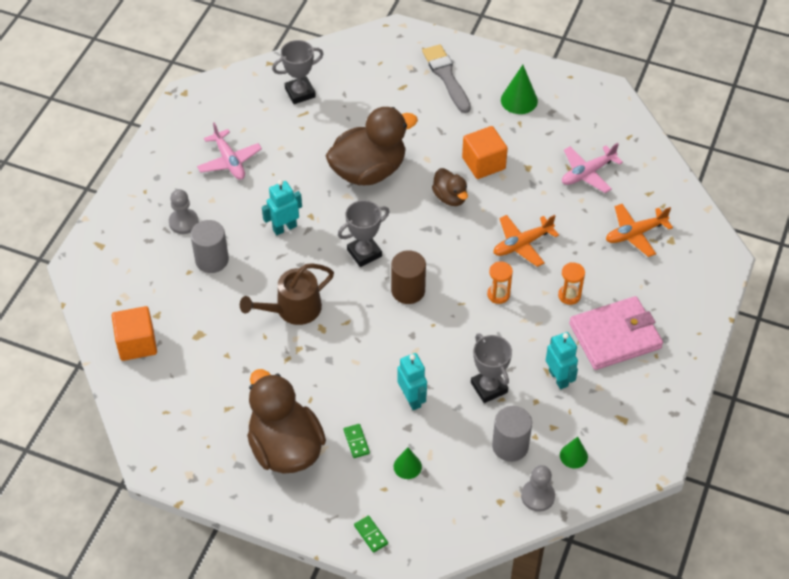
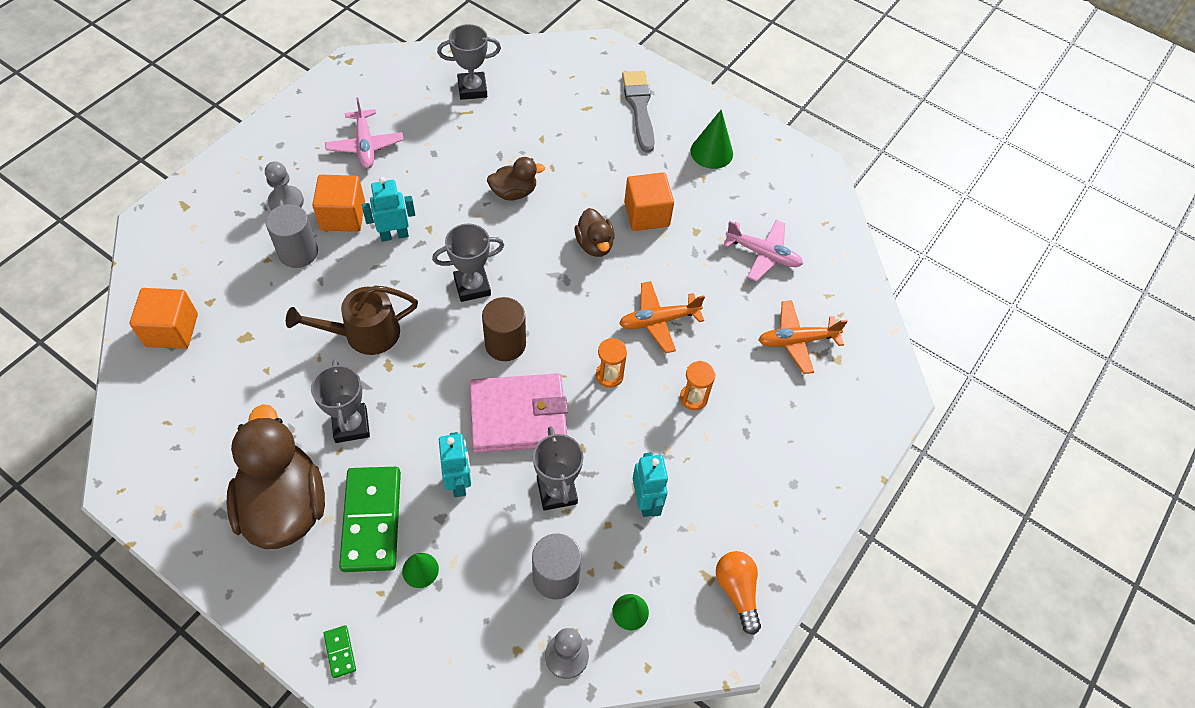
camera: 10 degrees right, 5 degrees up
brown duck [326,107,418,185] -> brown duck [487,157,545,201], size x0.50
green domino [344,424,370,458] -> green domino [339,467,401,572], size x2.42
pink plane [562,143,623,193] -> pink plane turned 135 degrees counterclockwise [723,220,803,282]
pink wallet [569,296,663,370] -> pink wallet moved to [470,373,568,453]
none -> grey trophy [311,359,370,443]
none -> orange cube [312,175,365,232]
none -> orange light bulb [716,551,761,635]

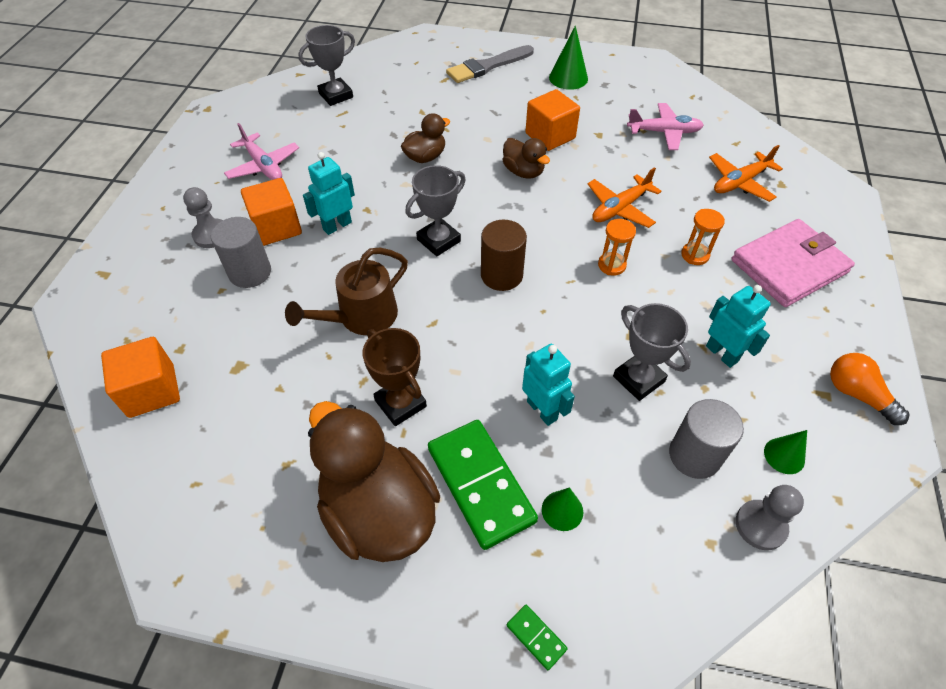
camera: 20 degrees left, 5 degrees down
grey trophy [311,359,370,443] -> brown trophy [363,328,427,426]
pink wallet [470,373,568,453] -> pink wallet moved to [732,219,855,307]
grey brush [622,71,655,153] -> grey brush turned 90 degrees counterclockwise [446,45,534,83]

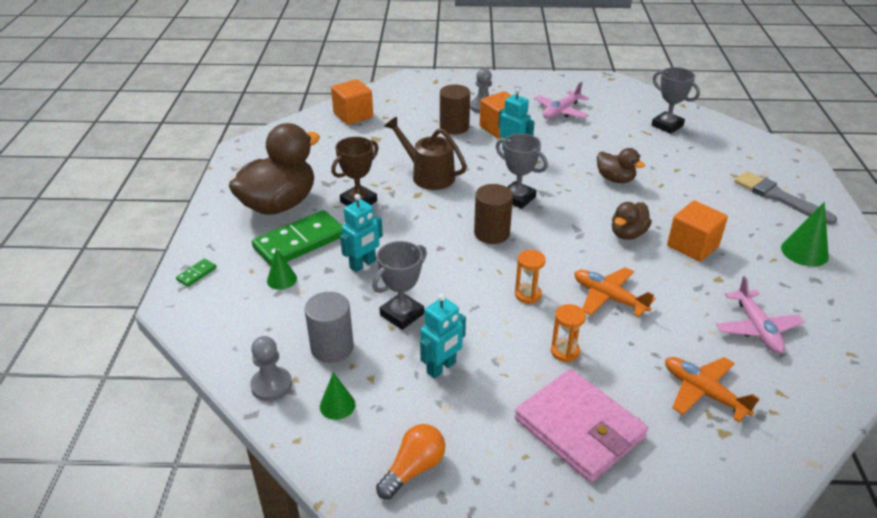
camera: 80 degrees right, 15 degrees down
grey cylinder [211,217,271,288] -> brown cylinder [440,85,470,134]

